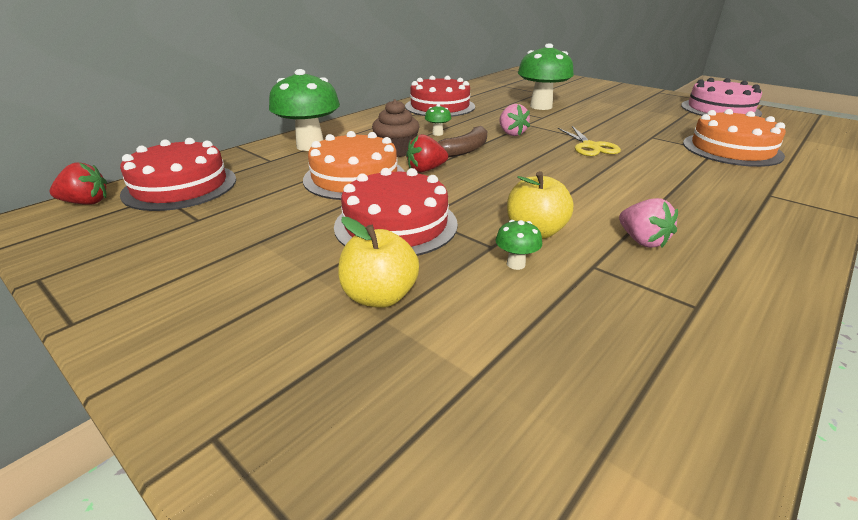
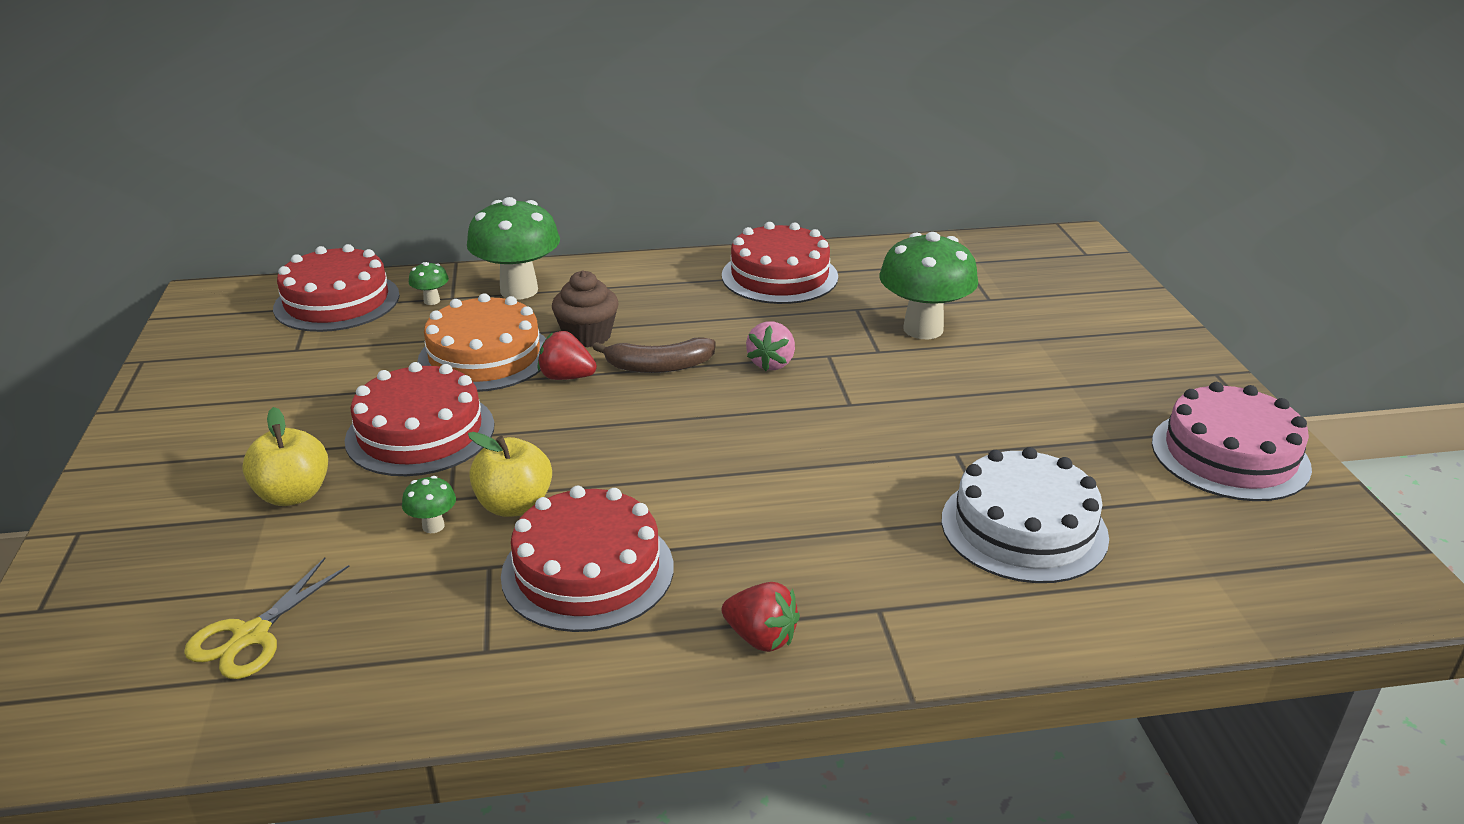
camera: 40 degrees right, 0 degrees up
red strawberry [50,162,107,205] -> red strawberry moved to [722,582,800,652]
green mushroom [425,104,451,136] -> green mushroom moved to [409,262,449,305]
yellow scissors [558,126,621,156] -> yellow scissors moved to [184,557,350,679]
pink strawberry [619,198,678,248] -> red cake [501,486,674,632]
orange cake [683,109,786,167] -> white cake [941,447,1109,583]

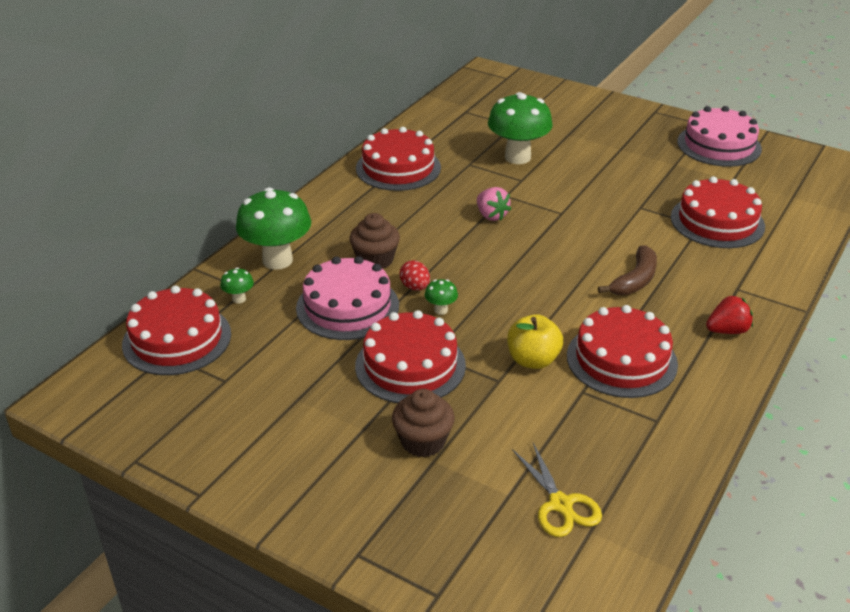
camera: 50 degrees left, 5 degrees up
yellow apple [242,407,328,506] -> brown cupcake [392,389,455,457]
green mushroom [402,476,456,533] -> green mushroom moved to [425,279,458,315]
orange cake [417,293,546,392] -> pink cake [296,256,399,340]
red strawberry [538,331,597,380] -> red egg [400,260,430,291]
brown banana [593,337,716,373] -> brown banana moved to [598,245,657,295]
white cake [941,447,1109,583] -> red cake [671,176,765,248]

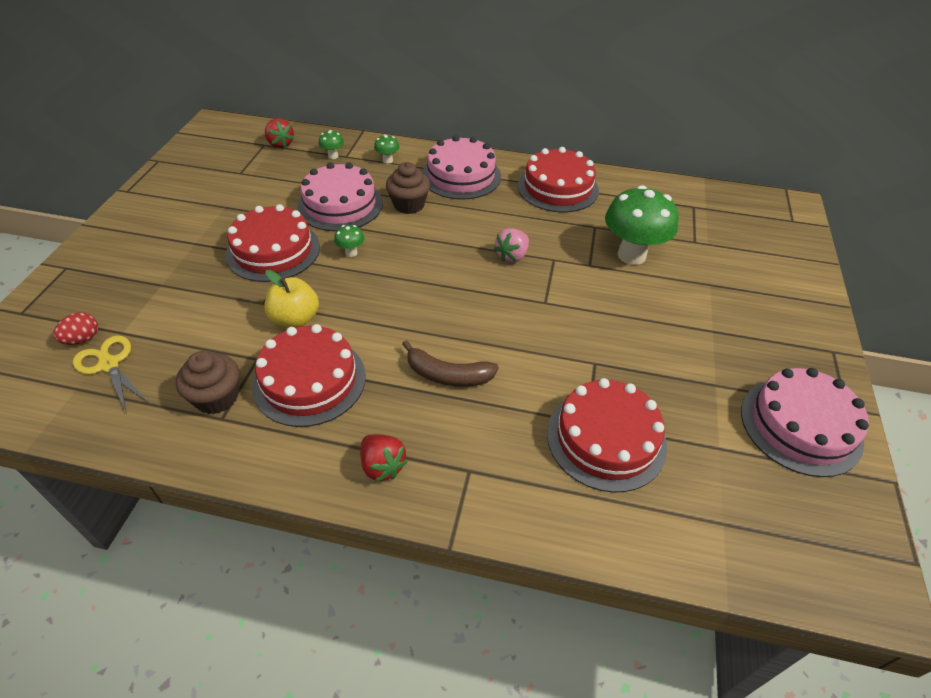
camera: 70 degrees right, 10 degrees up
red cake [122,286,231,375] -> red strawberry [265,118,294,148]
green mushroom [236,187,311,270] -> green mushroom [374,134,399,164], size x0.42
brown cupcake [392,389,455,457] -> brown cupcake moved to [176,351,239,414]
red egg [400,260,430,291] -> red egg moved to [53,312,98,345]
yellow scissors [512,443,602,537] -> yellow scissors turned 90 degrees clockwise [73,335,149,414]
none -> pink cake [422,136,501,200]

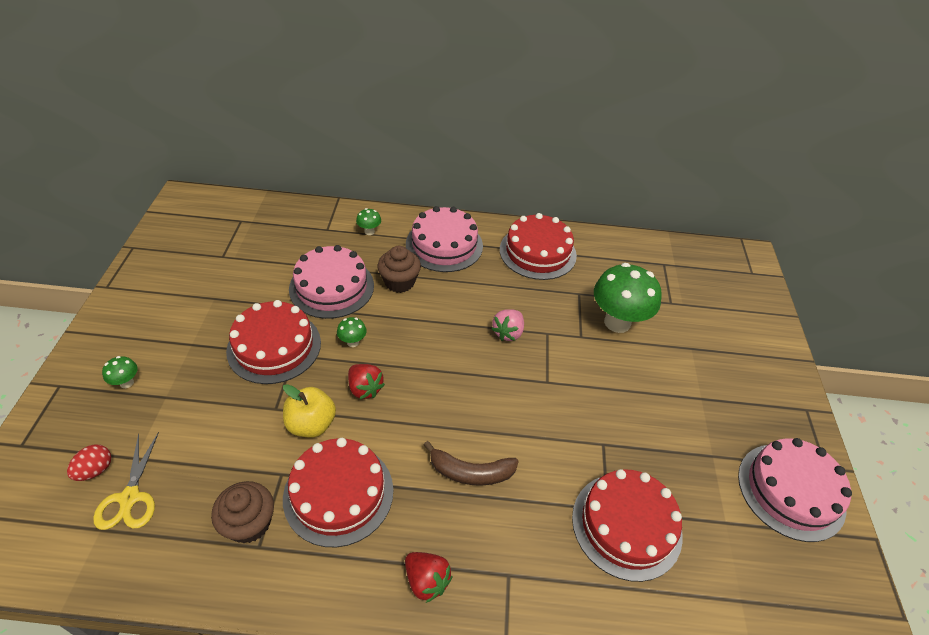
camera: 10 degrees left, 0 degrees up
yellow scissors [73,335,149,414] -> yellow scissors turned 135 degrees counterclockwise [93,432,159,530]
red strawberry [265,118,294,148] -> red strawberry moved to [348,364,385,399]
green mushroom [319,130,344,159] -> green mushroom moved to [102,356,138,388]

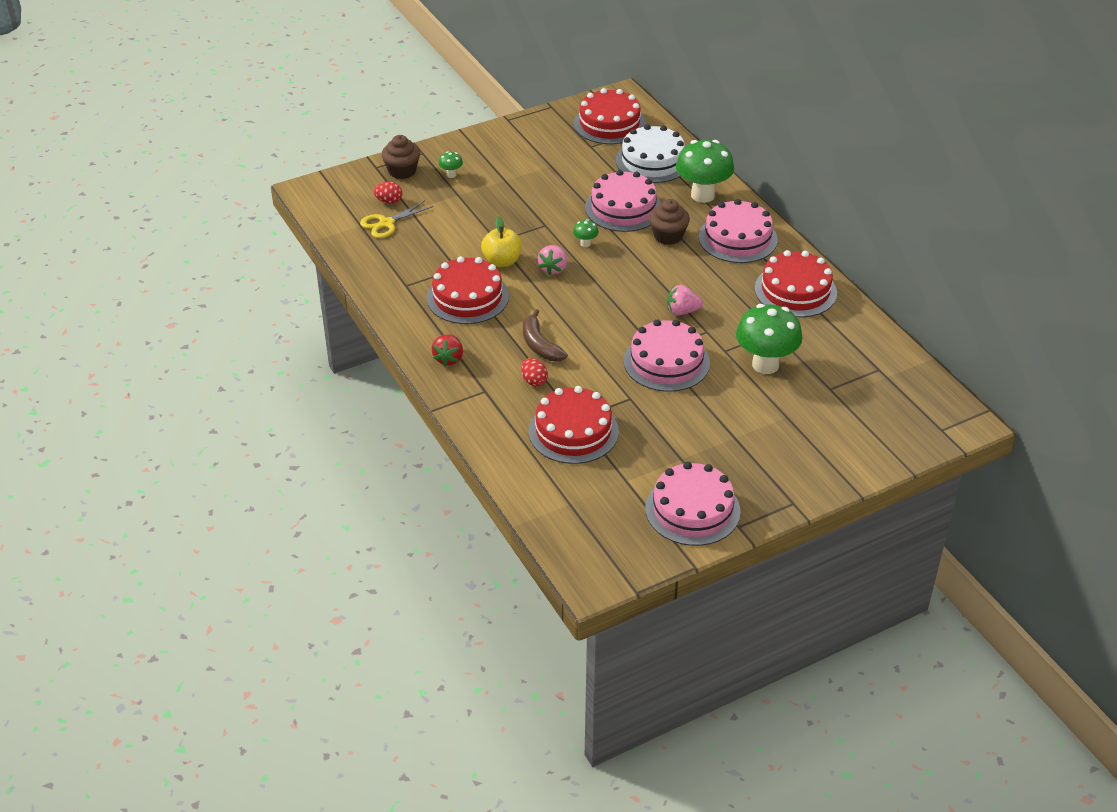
camera: 60 degrees right, 5 degrees down
brown cupcake [211,481,274,543] -> brown cupcake moved to [382,135,420,179]
red cake [226,300,321,384] -> red cake moved to [574,88,646,144]
red strawberry [348,364,385,399] -> pink strawberry [538,245,567,275]
green mushroom [356,208,381,235] -> green mushroom [676,140,734,203], size x2.36
none -> red egg [521,358,548,386]
none -> white cake [616,124,685,183]
none -> pink cake [624,319,710,392]

